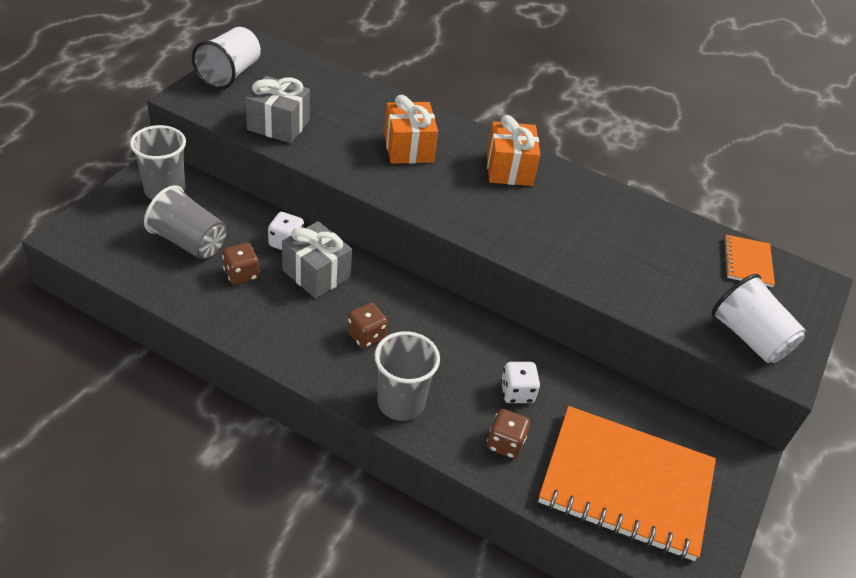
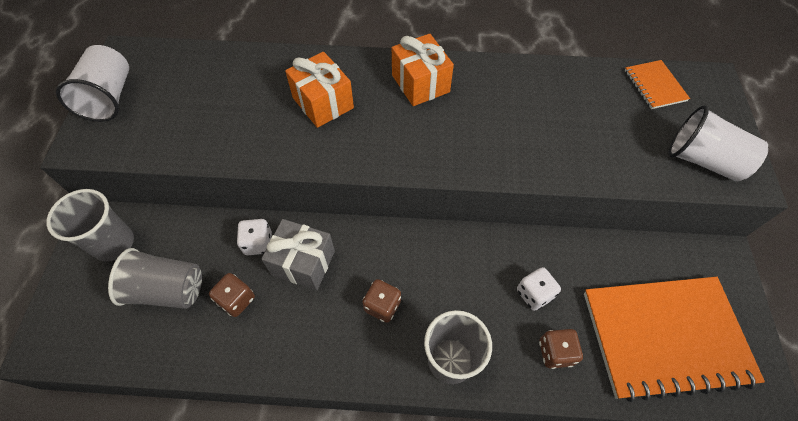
camera: 20 degrees left, 15 degrees up
grey gift [245,76,310,143] -> none

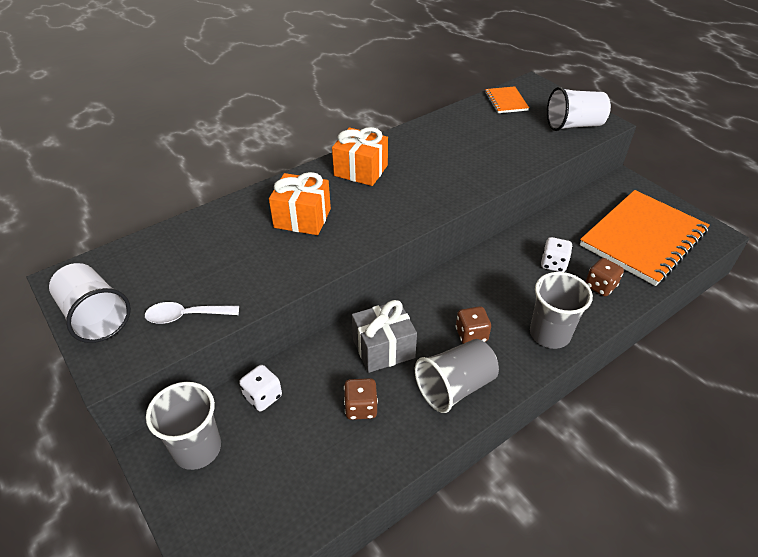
camera: 40 degrees left, 15 degrees down
grey cup [108,248,202,309] -> grey cup moved to [415,339,499,413]
white dice [236,219,272,255] -> white dice moved to [239,365,282,411]
orange notebook [625,60,690,109] -> orange notebook turned 45 degrees clockwise [485,86,529,113]
none -> white spoon [145,302,239,324]

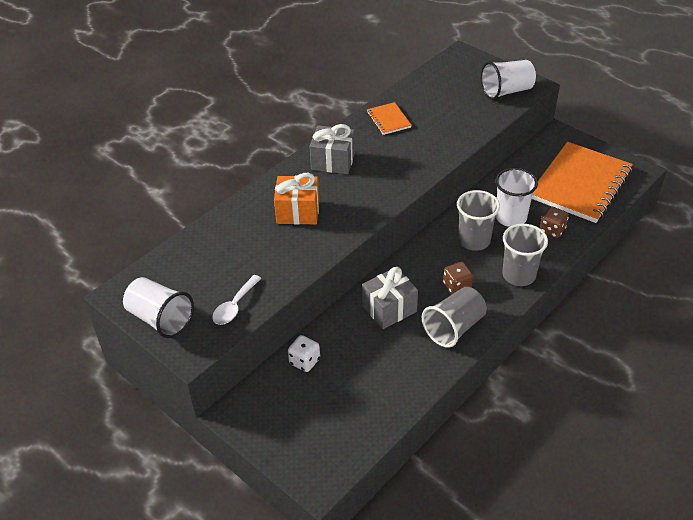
camera: 10 degrees left, 0 degrees up
white spoon [145,302,239,324] -> white spoon turned 45 degrees counterclockwise [212,275,262,325]
grey cup [146,382,221,470] -> grey cup moved to [457,190,500,251]
orange gift [332,127,388,186] -> grey gift [309,124,355,174]
brown dice [344,378,378,420] -> none
orange notebook [485,86,529,113] -> orange notebook moved to [367,102,411,135]
white dice [541,237,573,272] -> white cup [495,168,538,227]

